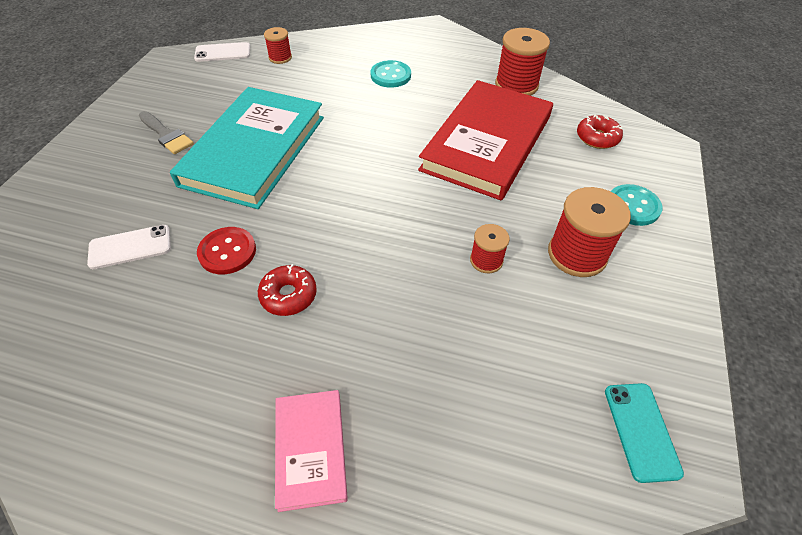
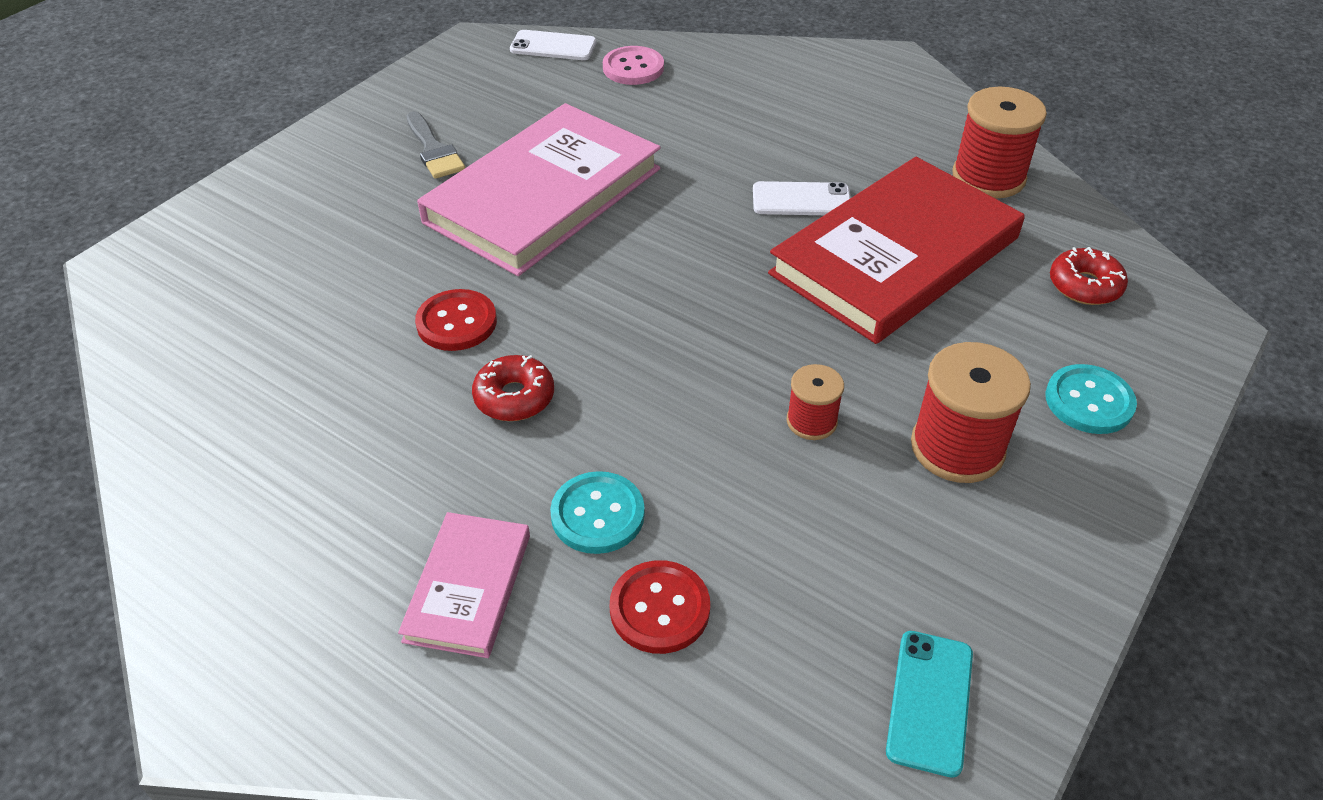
camera: 20 degrees right, 5 degrees down
white phone [87,225,171,269] -> white phone moved to [753,181,851,215]
turquoise book [170,87,324,209] -> pink book [417,103,660,276]
red spool [264,27,292,64] -> pink button [603,46,664,85]
turquoise button [371,60,411,88] -> turquoise button moved to [550,471,645,554]
none -> red button [610,560,710,654]

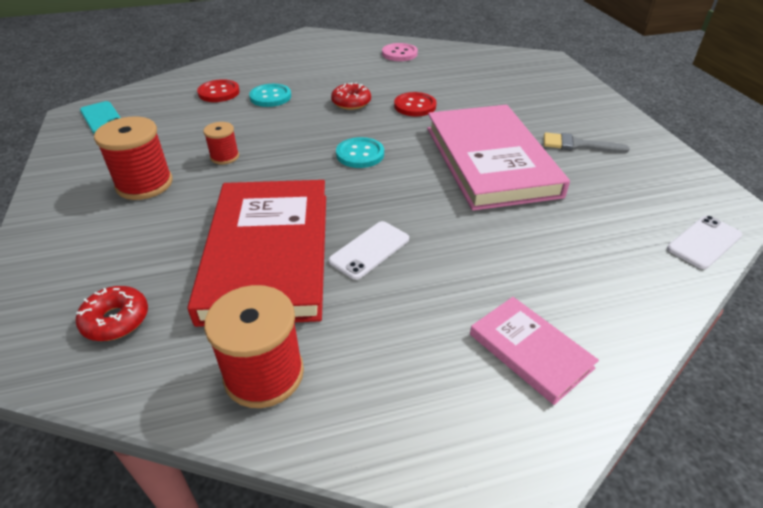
camera: 130 degrees right, 5 degrees down
pink book [398,512,530,658] -> pink book moved to [470,297,599,405]
pink button [603,46,664,85] -> pink button moved to [382,43,418,61]
turquoise button [1045,364,1137,434] -> turquoise button moved to [336,137,384,168]

